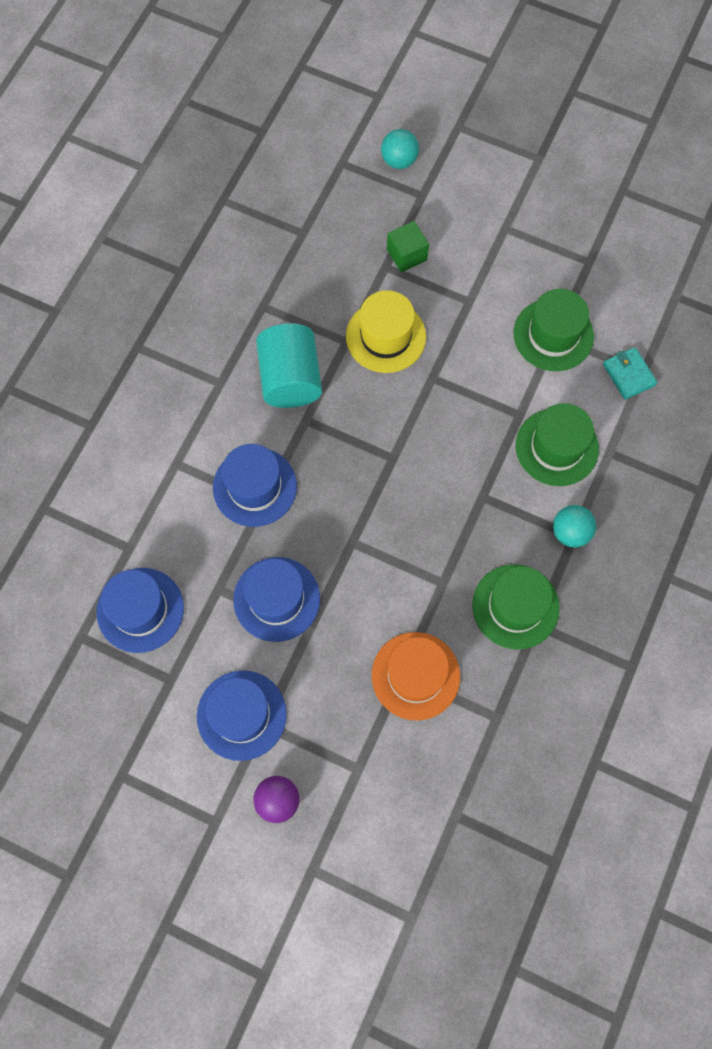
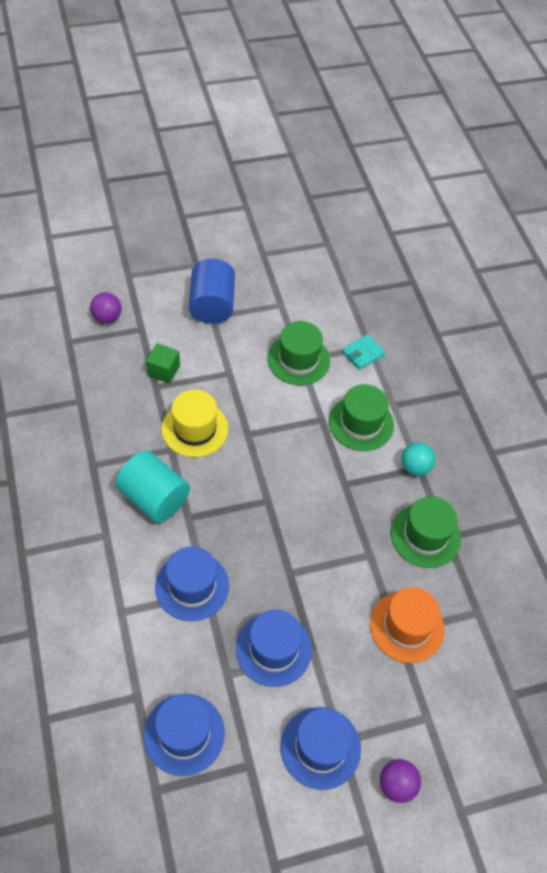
camera: 45 degrees left, 15 degrees down
turquoise ball [381,129,419,169] -> purple ball [90,292,122,324]
turquoise wallet [603,347,657,400] -> turquoise wallet turned 60 degrees counterclockwise [342,334,385,370]
none -> blue cylinder [189,259,235,324]

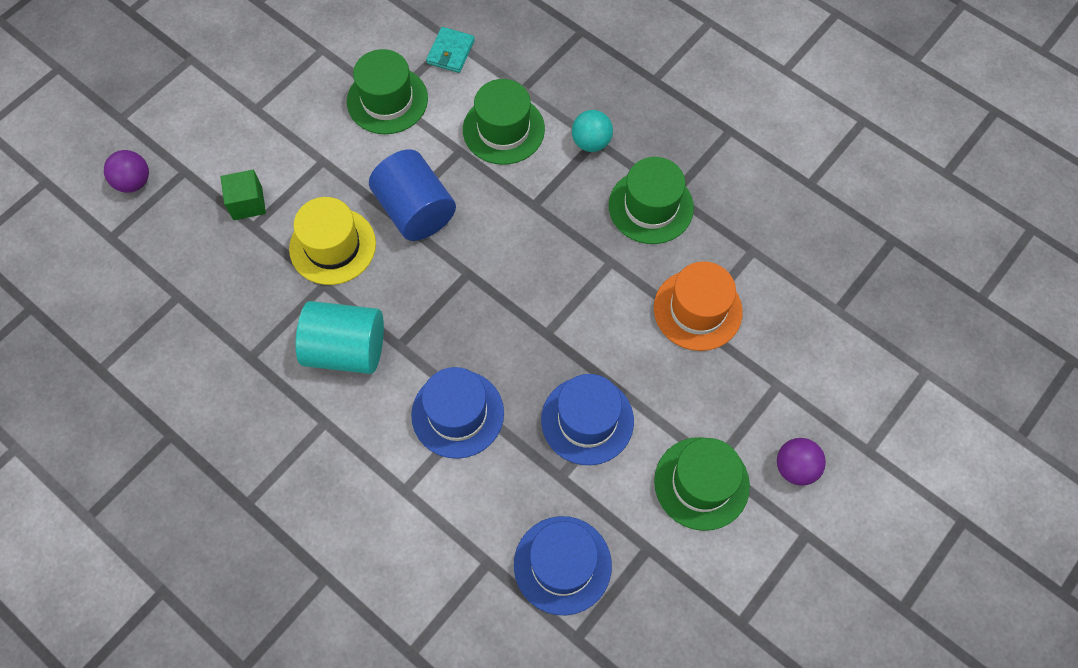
camera: 30 degrees left, 10 degrees up
blue cylinder [189,259,235,324] -> blue cylinder moved to [369,149,456,241]
blue hat [281,707,361,790] -> green hat [654,437,750,531]

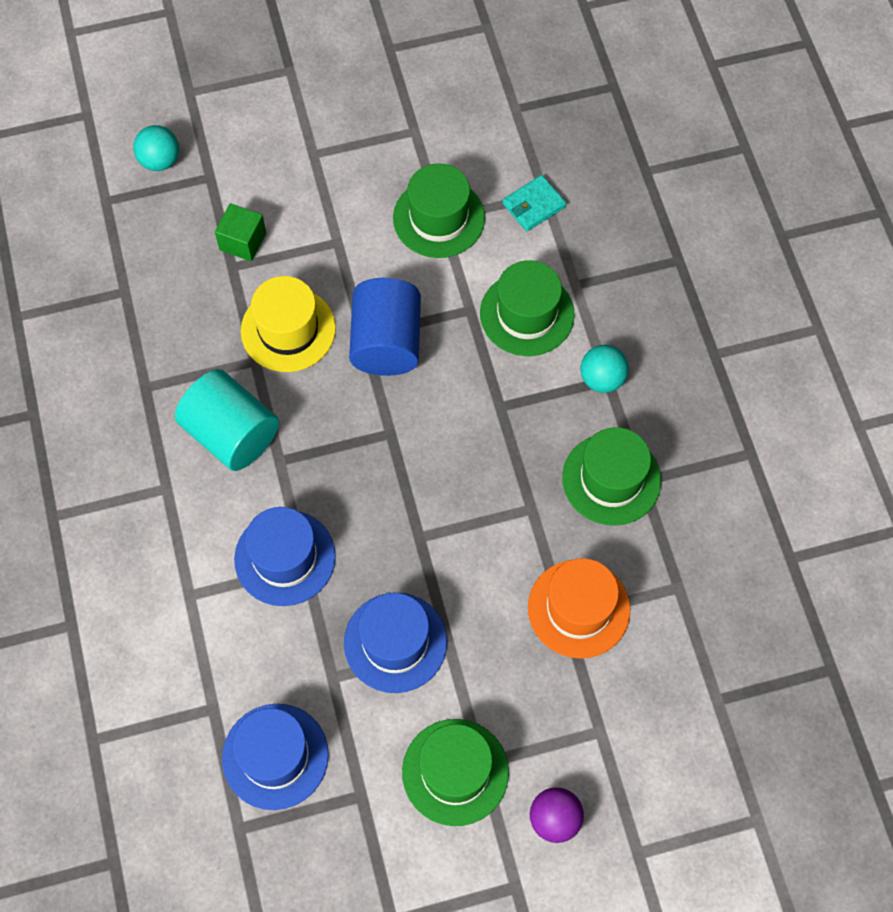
camera: 35 degrees right, 0 degrees up
purple ball [104,150,149,193] -> turquoise ball [133,125,179,171]

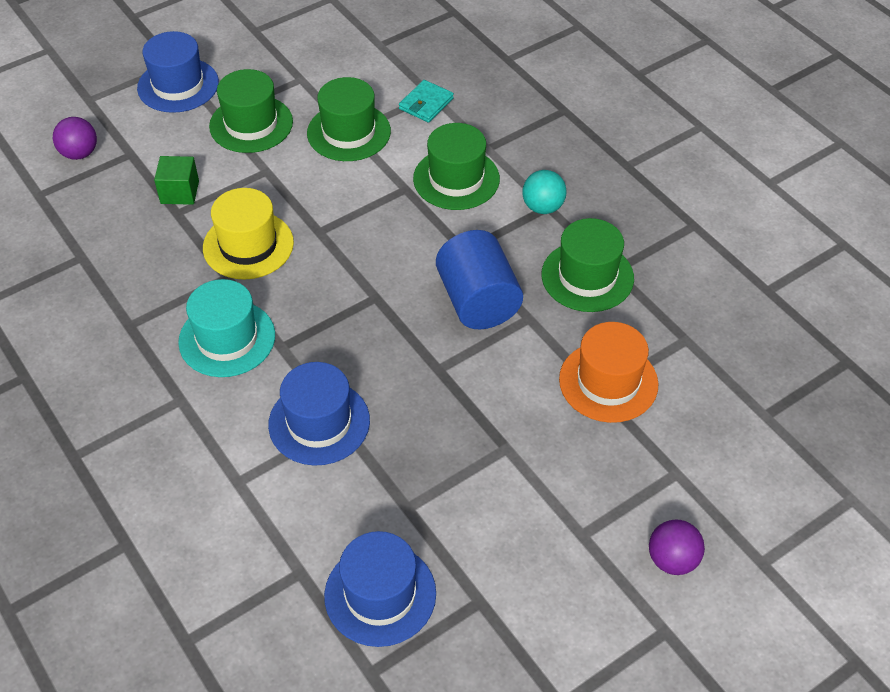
camera: 20 degrees left, 15 degrees down
turquoise ball [133,125,179,171] -> purple ball [53,117,97,160]
turquoise cylinder [175,369,279,471] -> turquoise hat [178,279,275,377]
blue hat [344,593,447,693] -> blue hat moved to [137,31,219,113]
blue cylinder [349,278,421,376] -> blue cylinder moved to [436,230,523,329]
green hat [402,719,509,826] -> green hat moved to [209,69,293,153]

